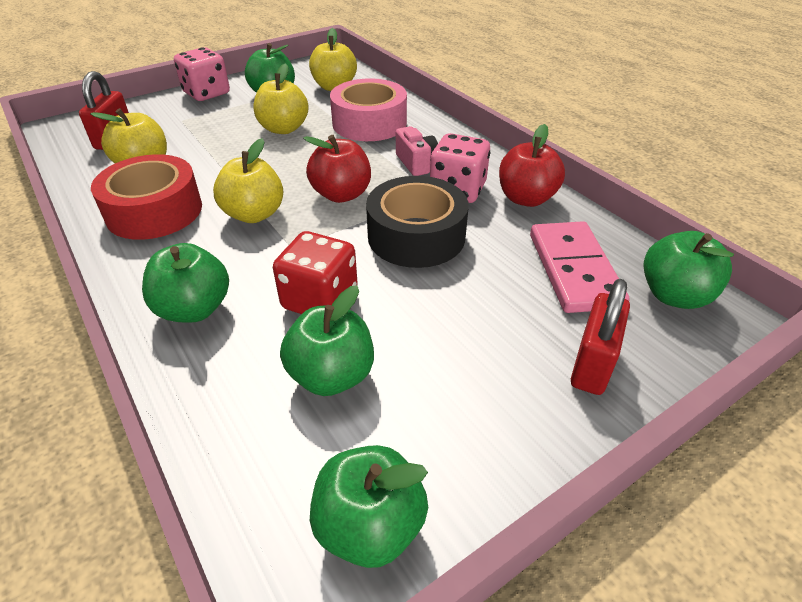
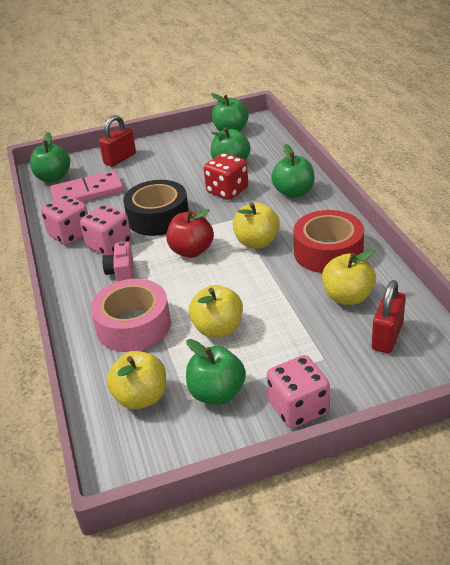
camera: 160 degrees left, 5 degrees down
red apple [499,124,565,207] -> pink dice [41,195,88,245]
pink domino [530,221,630,313] -> pink domino turned 60 degrees clockwise [50,170,123,202]

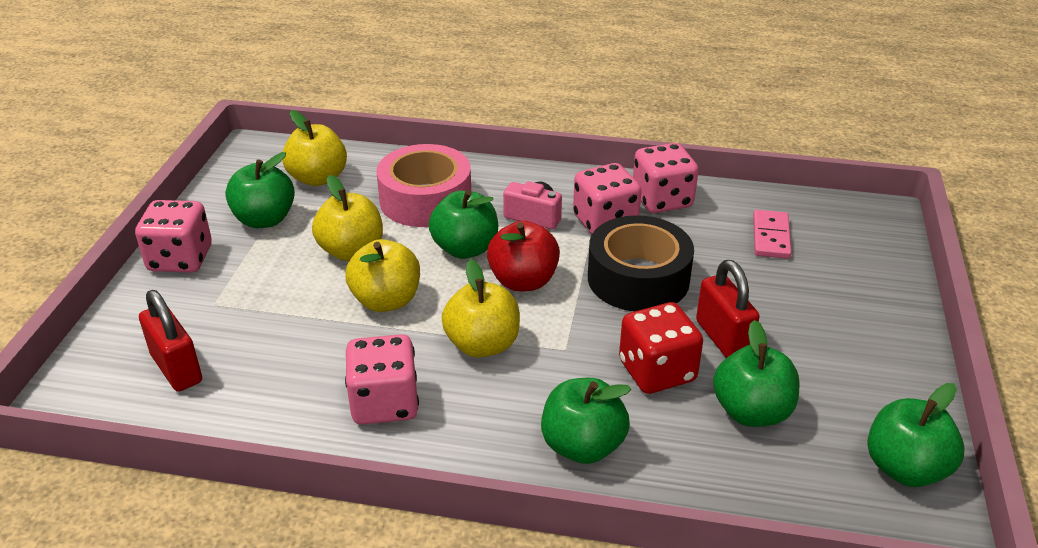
camera: 115 degrees right, 0 degrees up
green apple [30,132,70,182] -> green apple moved to [429,190,498,259]
pink domino [50,170,123,202] -> pink domino [753,210,792,259], size x0.62
red padlock [99,115,136,167] -> red padlock moved to [696,260,760,358]
red tape [293,210,364,273] -> pink dice [345,334,419,425]
yellow apple [322,249,376,305] -> yellow apple moved to [345,239,420,312]

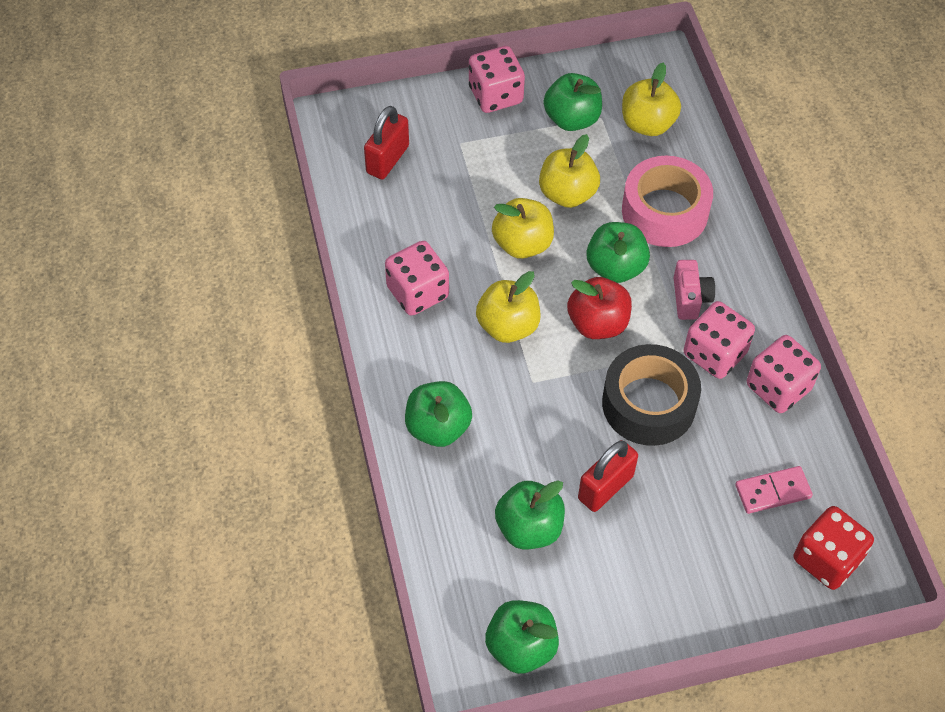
camera: 65 degrees right, 20 degrees up
red dice [619,302,703,394] -> red dice moved to [794,506,874,590]

